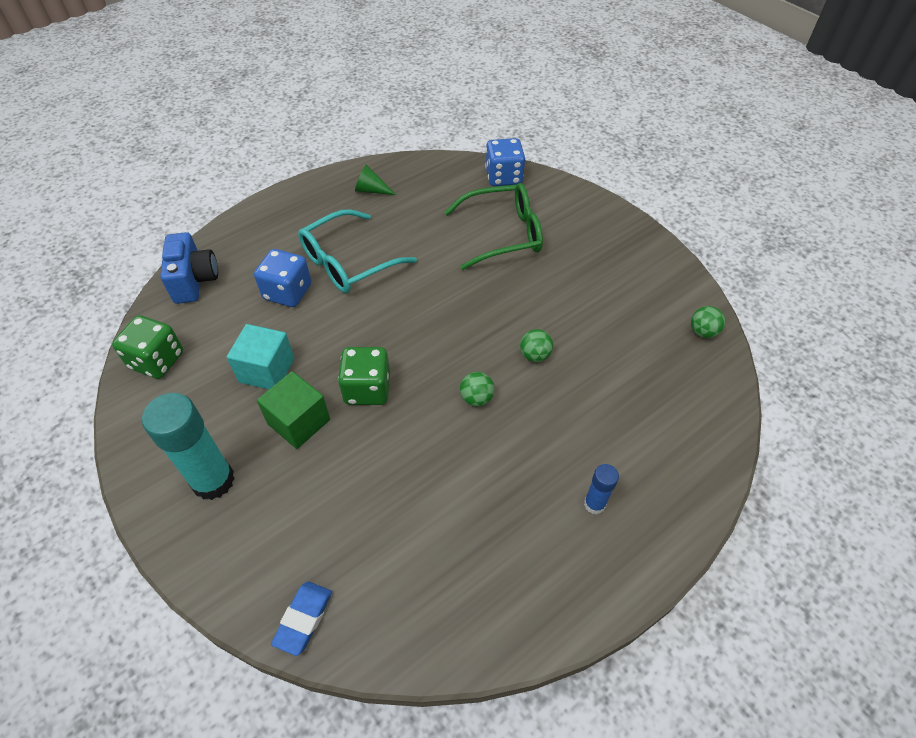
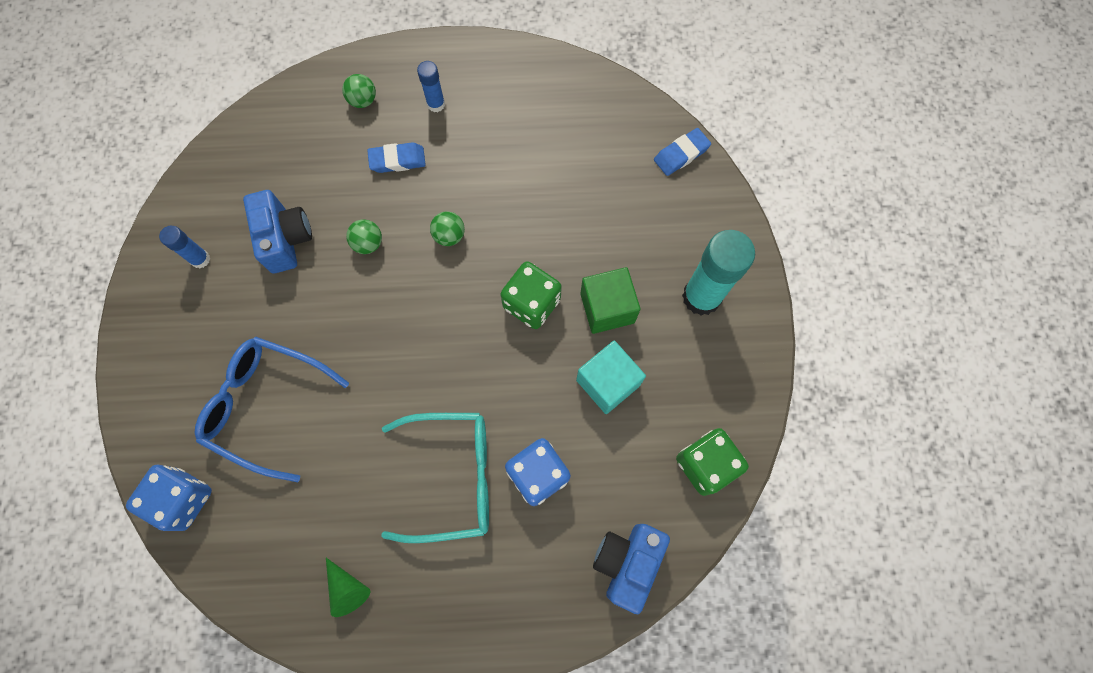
camera: 145 degrees left, 20 degrees up
green glasses [444,183,543,270] -> blue glasses [195,337,349,482]
green ball [691,306,725,338] -> green ball moved to [342,74,376,108]
none -> blue glue stick [159,226,210,268]
none -> blue camera [243,190,312,273]
none -> blue eraser [367,142,426,173]

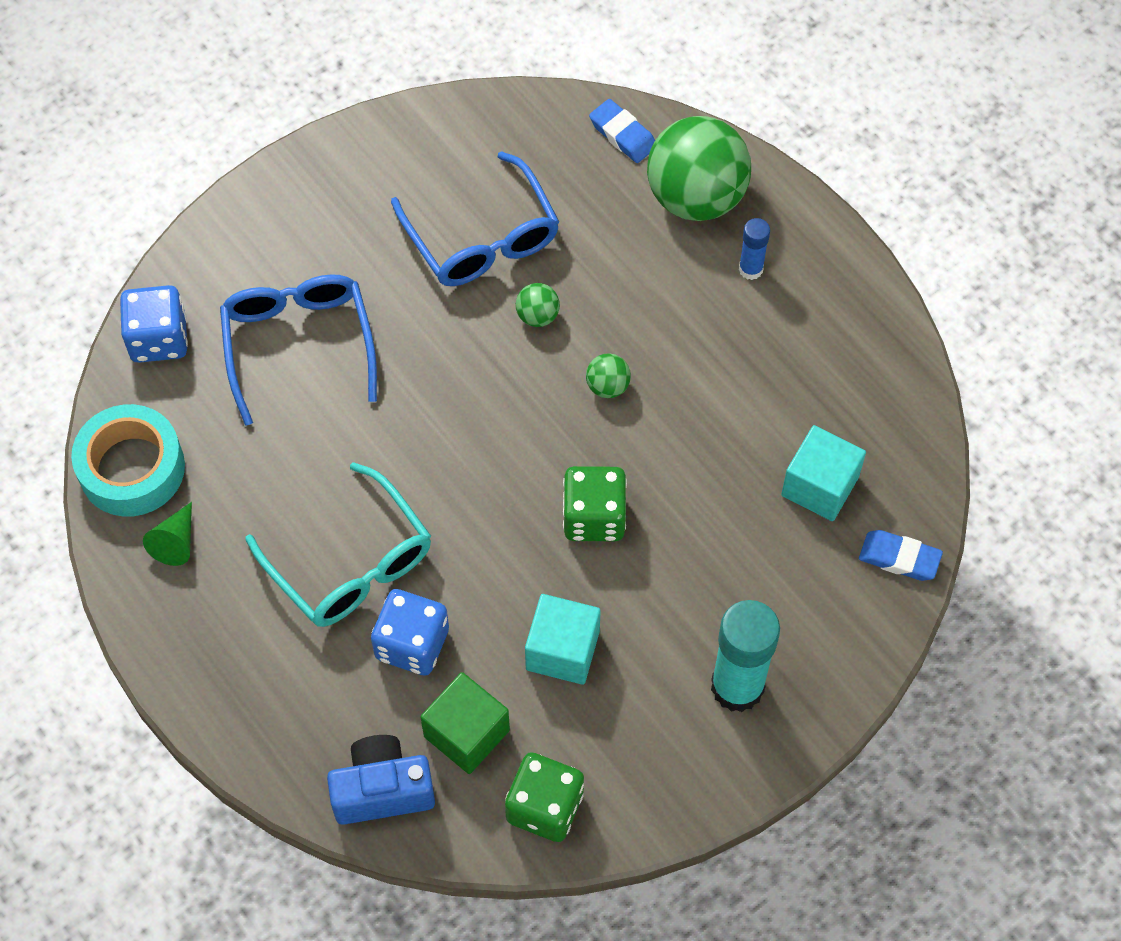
camera: 55 degrees right, 10 degrees down
blue glue stick [159,226,210,268] -> none
blue camera [243,190,312,273] -> blue glasses [391,151,559,286]
green ball [342,74,376,108] -> green ball [647,116,751,221], size x2.40
blue eraser [367,142,426,173] -> blue eraser moved to [589,99,655,163]
green cube [580,267,641,334] -> green cube moved to [420,672,510,774]
none -> turquoise tape [71,404,185,517]
none -> turquoise cube [781,425,866,521]

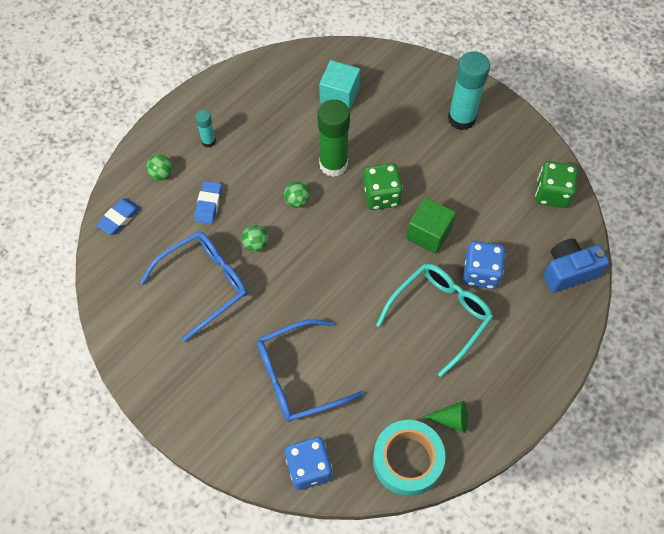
camera: 100 degrees left, 0 degrees up
blue camera [327,735,435,825] -> blue camera turned 90 degrees clockwise [543,239,609,293]
green cube [420,672,510,774] -> green cube moved to [406,197,456,254]
turquoise cube [525,594,601,685] -> none
green ball [647,116,751,221] -> green ball [146,155,173,181], size x0.42
blue glue stick [739,218,770,280] -> turquoise glue stick [195,110,216,147]
blue eraser [859,530,943,581] -> blue eraser moved to [194,181,222,224]
none -> green glue stick [317,99,350,177]

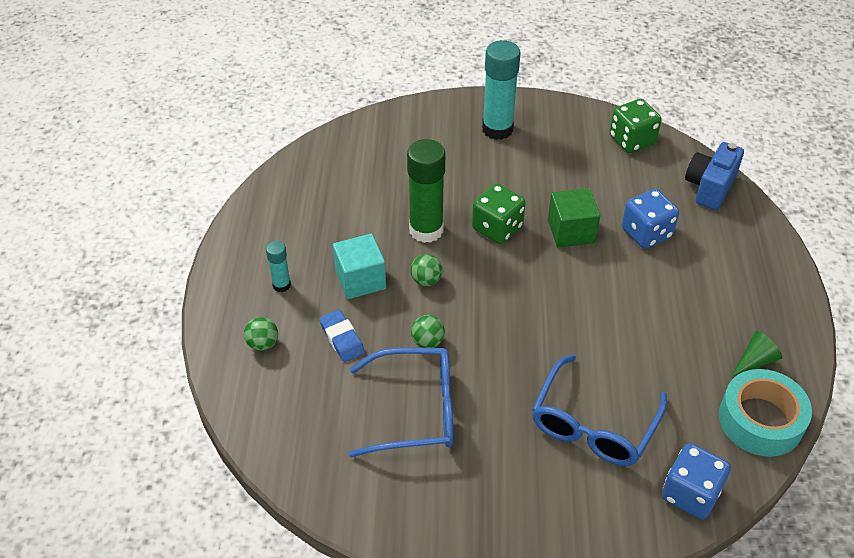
camera: 40 degrees left, 15 degrees down
blue eraser [97,199,140,235] -> none
blue glasses [140,232,247,342] -> blue glasses turned 75 degrees clockwise [349,348,453,457]
turquoise cube [319,60,360,110] -> turquoise cube moved to [333,234,386,299]
turquoise glasses [376,264,493,377] -> none

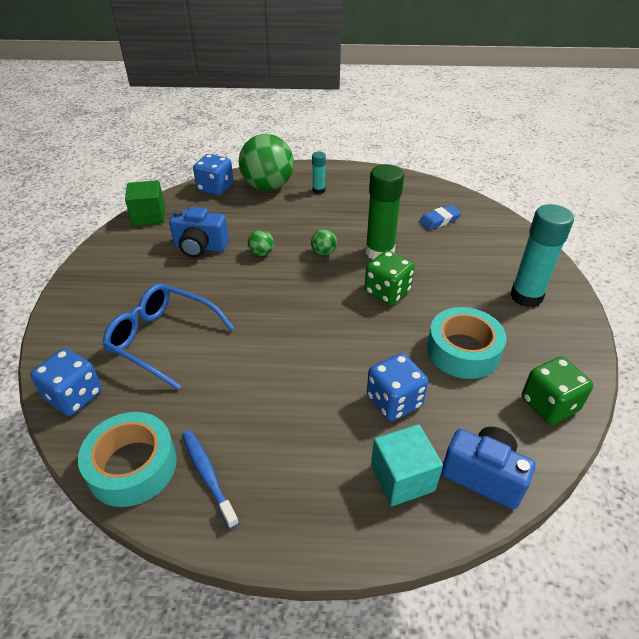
camera: 90 degrees right, 5 degrees down
green ball [244,317,278,351] -> green ball [239,134,294,191], size x2.40
blue eraser [319,309,365,362] -> blue eraser moved to [419,205,461,230]
turquoise cube [333,234,386,299] -> turquoise cube moved to [371,424,443,506]
blue glasses [349,348,453,457] -> blue camera [169,207,229,257]
green cube [548,188,600,248] -> green cube moved to [125,180,165,226]
green cone [731,331,782,377] -> blue toothbrush [182,430,239,529]
none -> blue dice [193,154,234,195]
none -> turquoise tape [427,307,506,379]

